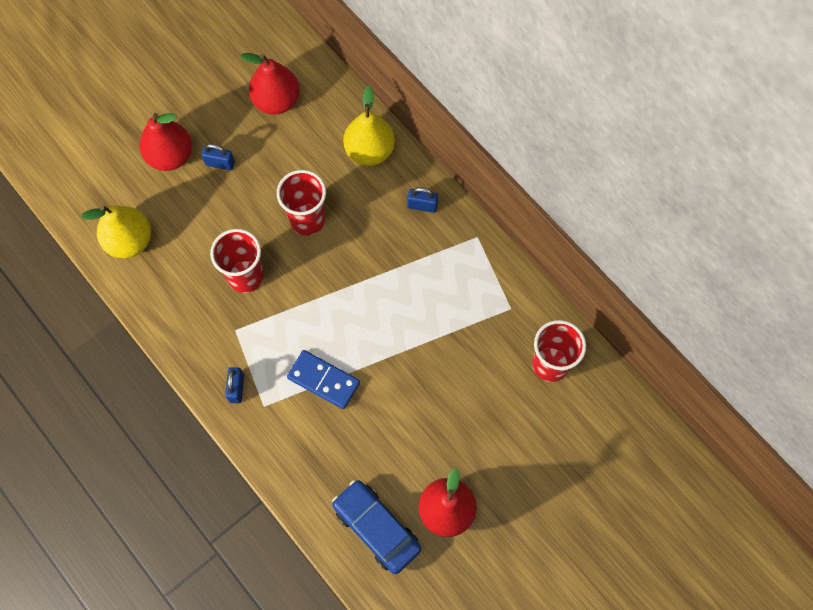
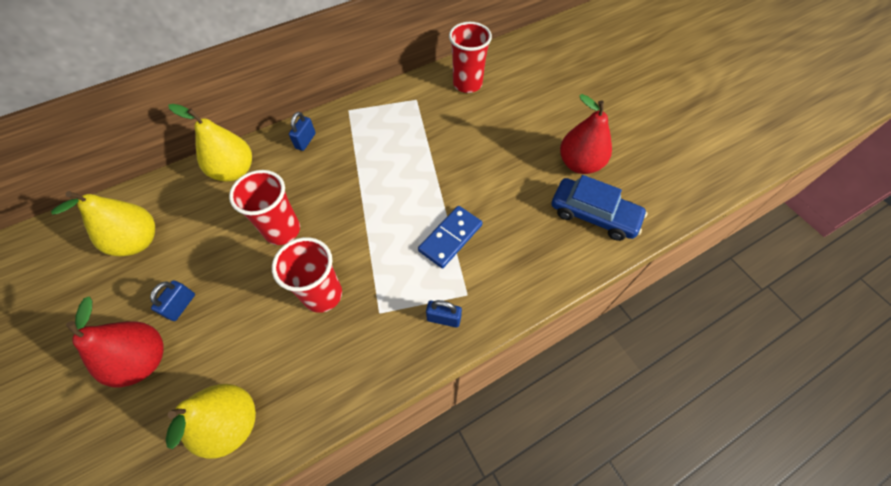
camera: 80 degrees left, 10 degrees down
red pear [241,53,300,115] -> yellow pear [51,191,155,256]
blue car [332,480,421,574] -> blue car turned 120 degrees counterclockwise [552,175,647,241]

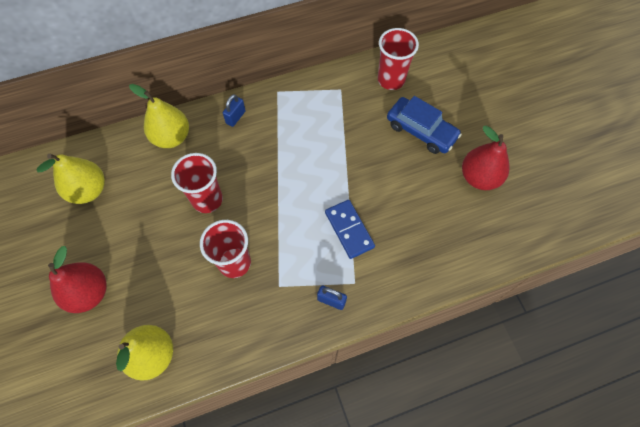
camera: 10 degrees right, 5 degrees up
blue padlock [150,280,195,321] -> none
blue domino [418,206,482,268] -> blue domino turned 75 degrees counterclockwise [325,200,375,259]
blue car [552,175,647,241] -> blue car moved to [387,96,462,154]

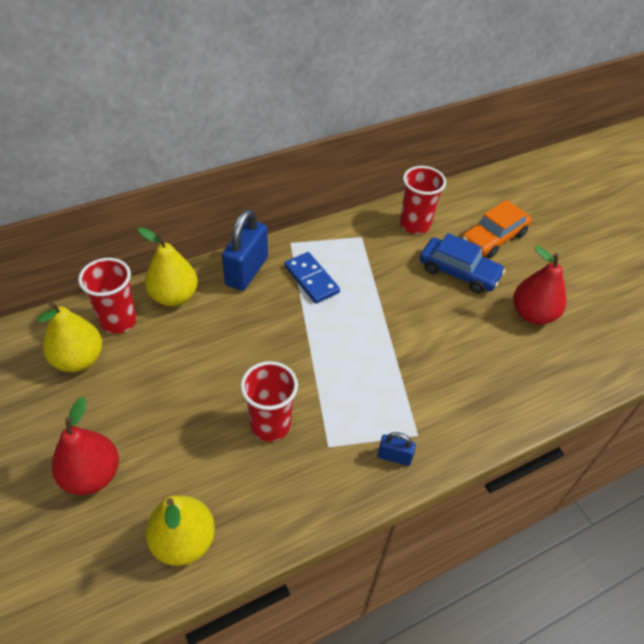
camera: 10 degrees left, 15 degrees down
red cup [171,153,223,213] -> red cup moved to [78,258,137,334]
blue padlock [223,94,246,127] -> blue padlock [222,209,268,291], size x2.02
blue domino [325,200,375,259] -> blue domino moved to [285,252,340,304]
none -> orange car [462,200,532,258]

